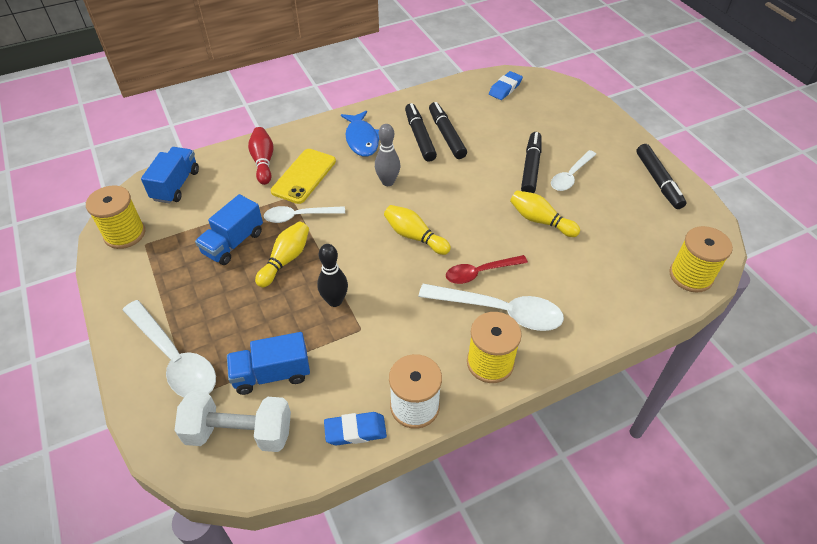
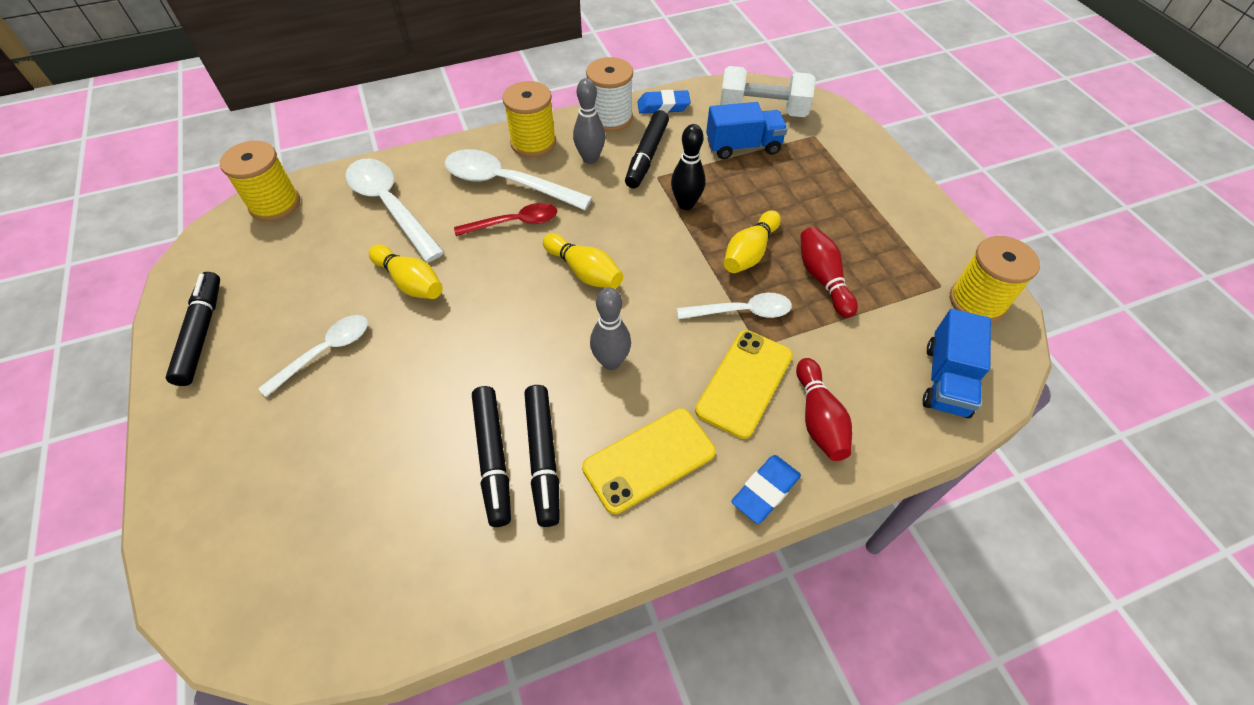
camera: 175 degrees left, 5 degrees up
white spoon [123,300,216,397] -> white spoon moved to [345,159,444,262]
blue truck [195,194,263,265] -> red bowling pin [801,227,858,318]
blue fish [341,110,379,157] -> yellow phone [582,408,716,514]
blue eraser [489,71,523,100] -> blue eraser moved to [731,455,801,524]
black marker [521,132,542,193] -> black marker moved to [625,110,669,188]
none -> grey bowling pin [573,78,605,164]

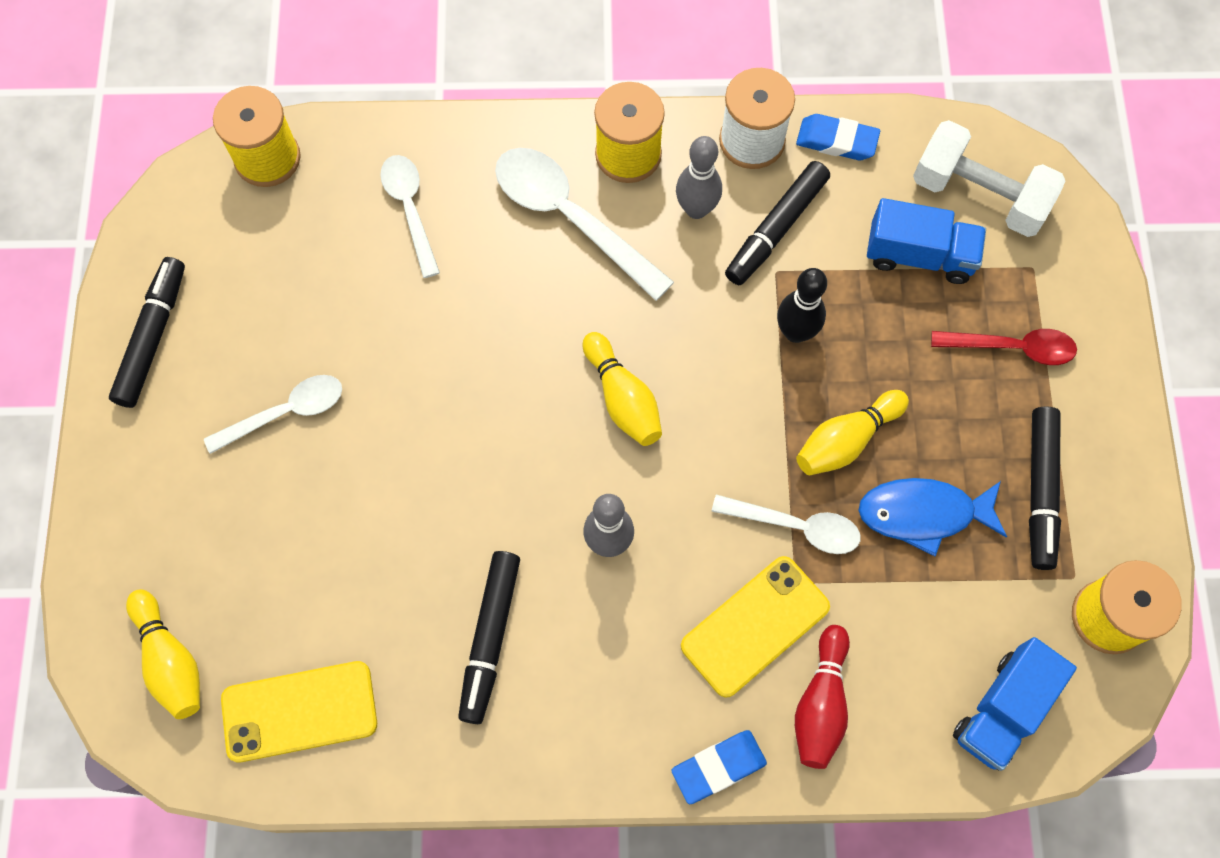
camera: 20 degrees right, 15 degrees up
white spoon [345,159,444,262] -> white spoon [380,155,440,278], size x0.63
yellow bowling pin [369,244,443,299] -> yellow bowling pin moved to [126,589,200,719]
red spoon [454,203,557,236] -> red spoon moved to [931,329,1077,365]
black marker [472,386,511,527] -> black marker moved to [1029,406,1061,570]
yellow phone [582,408,716,514] -> yellow phone moved to [221,661,377,762]
red bowling pin [801,227,858,318] -> blue fish [858,478,1007,556]

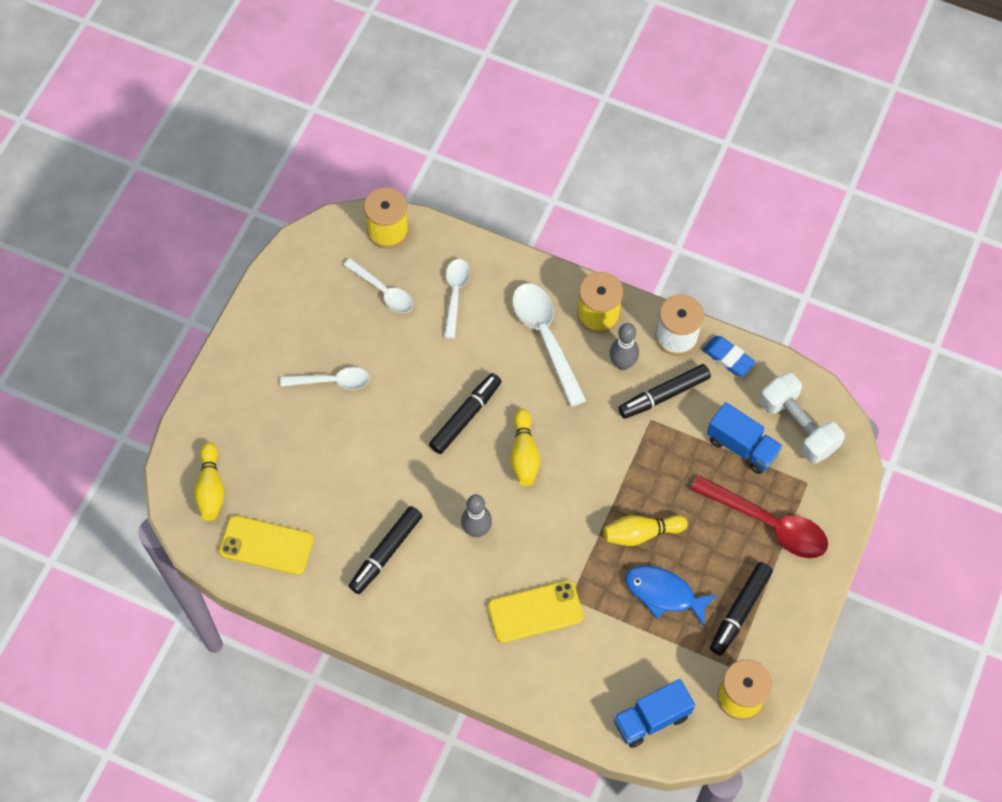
camera: 25 degrees right, 5 degrees down
black marker [109,257,185,408] -> black marker moved to [429,373,502,454]
blue eraser [671,730,767,804] -> none
white spoon [711,494,860,554] -> white spoon moved to [344,258,413,313]
black bowling pin [777,268,827,343] -> none
red bowling pin [795,625,850,769] -> none
red spoon [931,329,1077,365] -> red spoon [691,475,828,558], size x1.59

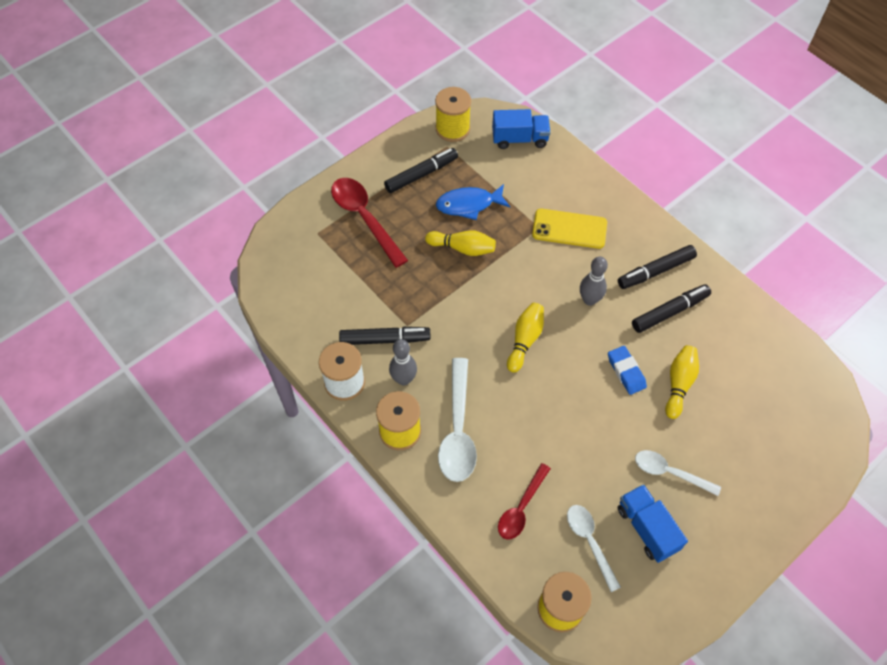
camera: 155 degrees left, 5 degrees down
yellow bowling pin [194,442,225,521] -> yellow bowling pin moved to [665,345,699,419]
yellow phone [219,515,314,575] -> none
black marker [429,373,502,454] -> black marker moved to [618,245,697,289]
white spoon [444,259,470,339] -> red spoon [498,463,551,540]
blue fish [625,565,718,626] -> blue fish turned 120 degrees clockwise [436,184,510,220]
blue eraser [703,336,756,376] -> blue eraser moved to [608,346,647,395]
blue truck [707,402,782,474] -> blue truck moved to [618,484,688,563]
white dumbbell [760,373,844,464] -> none

